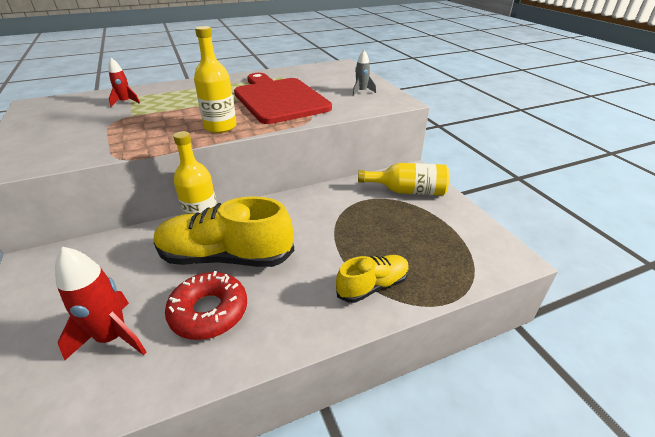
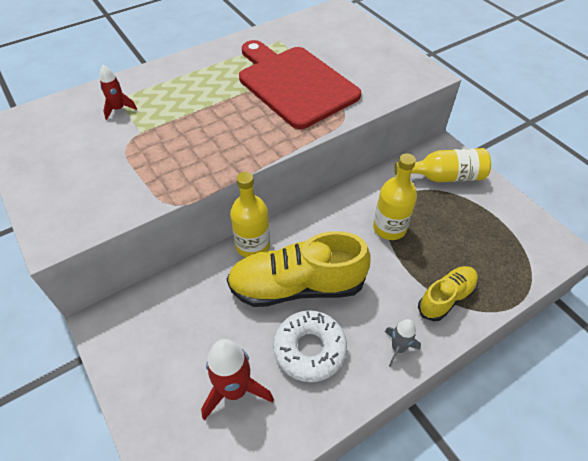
camera: 10 degrees left, 15 degrees up
red donut [165,271,247,340] -> white donut [273,310,347,382]
yellow bottle [194,26,237,133] -> yellow bottle moved to [373,153,417,240]
grey rocket [352,50,376,96] -> grey rocket moved to [385,319,421,367]

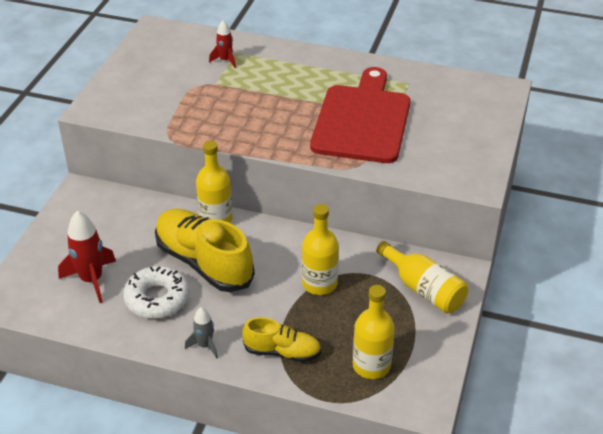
camera: 50 degrees right, 10 degrees down
none -> yellow bottle [353,285,395,379]

